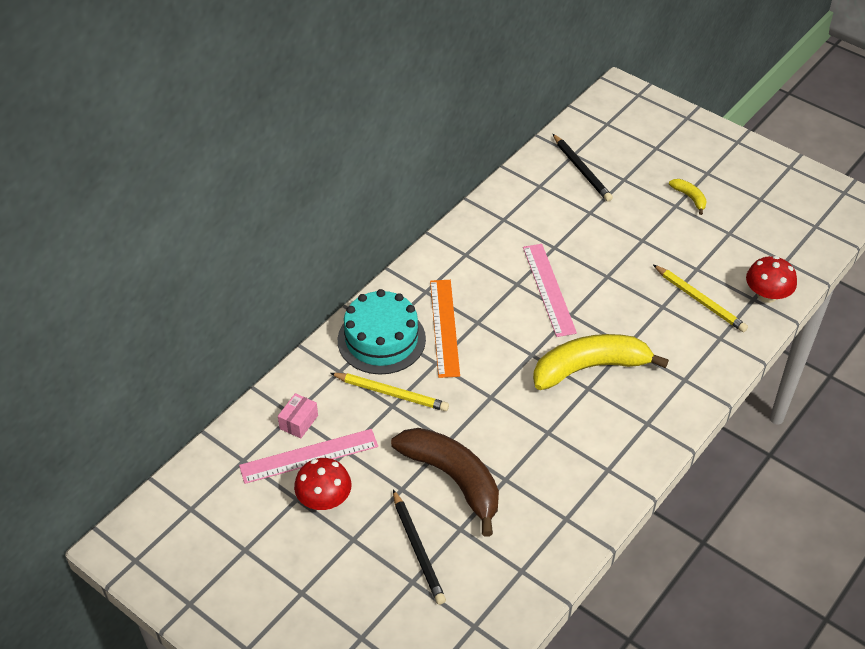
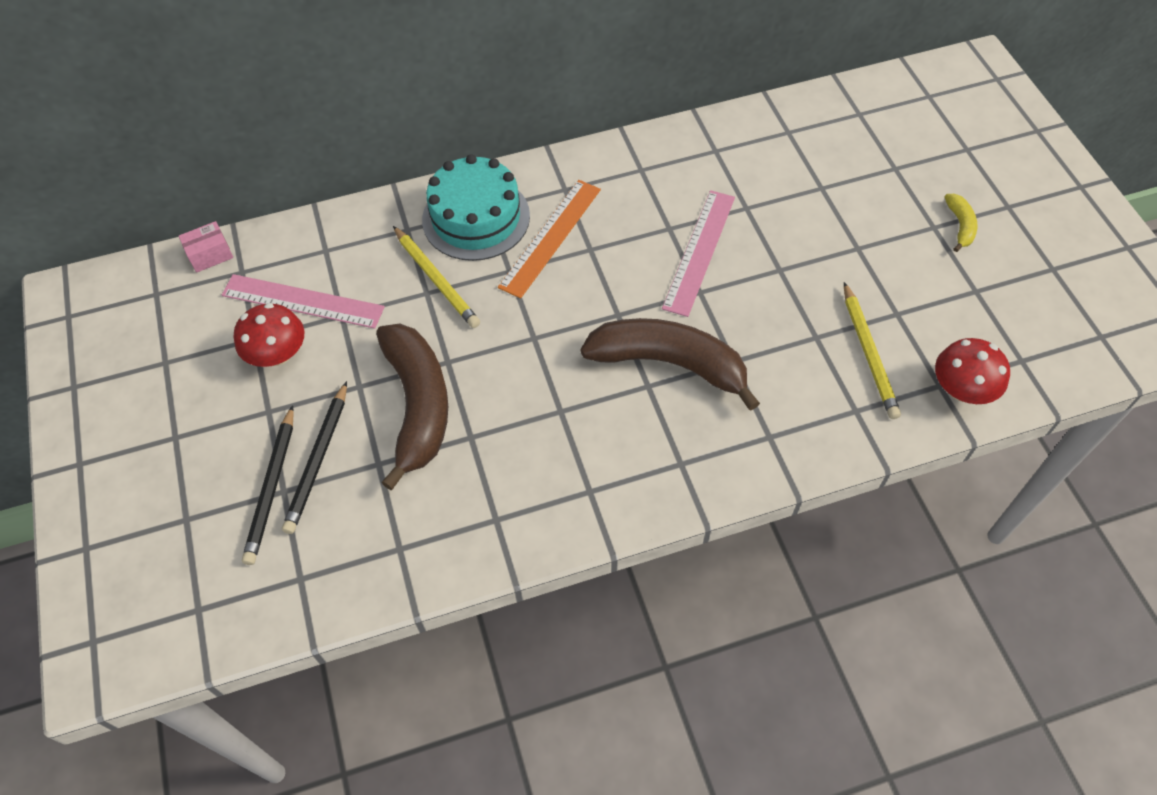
camera: 35 degrees right, 10 degrees up
pink box [278,393,318,439] -> pink box moved to [179,221,233,273]
yellow banana [533,334,669,390] -> brown banana [581,318,760,411]
black pencil [553,134,613,202] -> black pencil moved to [242,405,294,565]

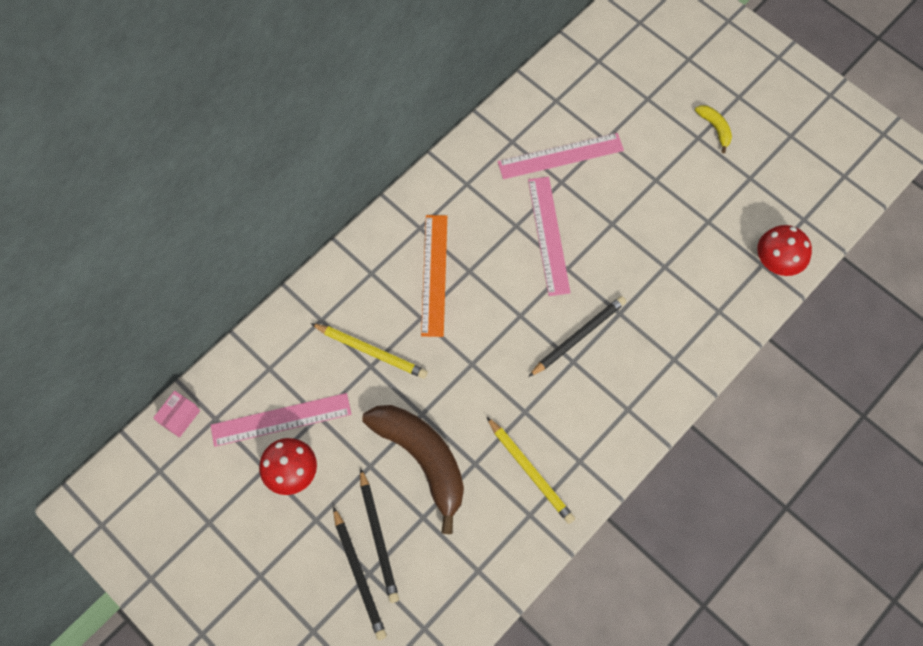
camera: 30 degrees left, 10 degrees up
turquoise cake [422,154,530,261] -> none
brown banana [581,318,760,411] -> black pencil [528,296,626,377]
yellow pencil [844,282,901,419] -> yellow pencil moved to [486,416,575,524]
none -> pink ruler [498,133,624,179]

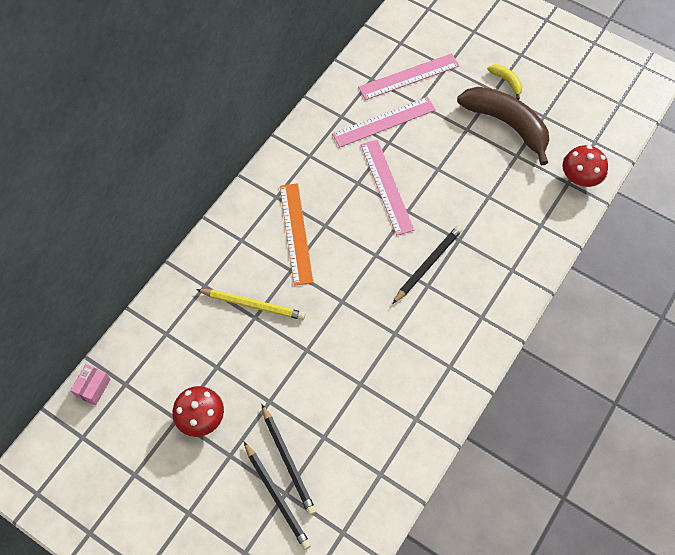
camera: 10 degrees left, 5 degrees down
pink ruler [211,393,351,447] -> pink ruler moved to [358,53,459,100]
brown banana [362,405,464,534] -> brown banana moved to [457,87,549,165]
yellow pencil [486,416,575,524] -> none

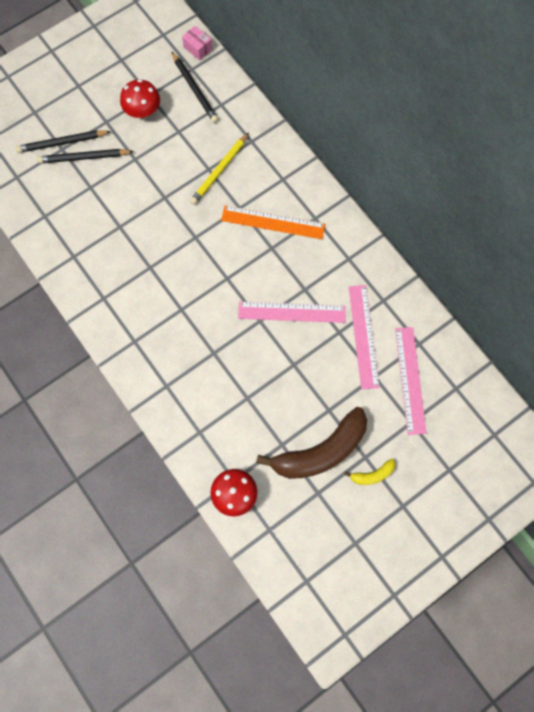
camera: 110 degrees right, 10 degrees up
black pencil [392,225,463,304] -> black pencil moved to [171,51,219,123]

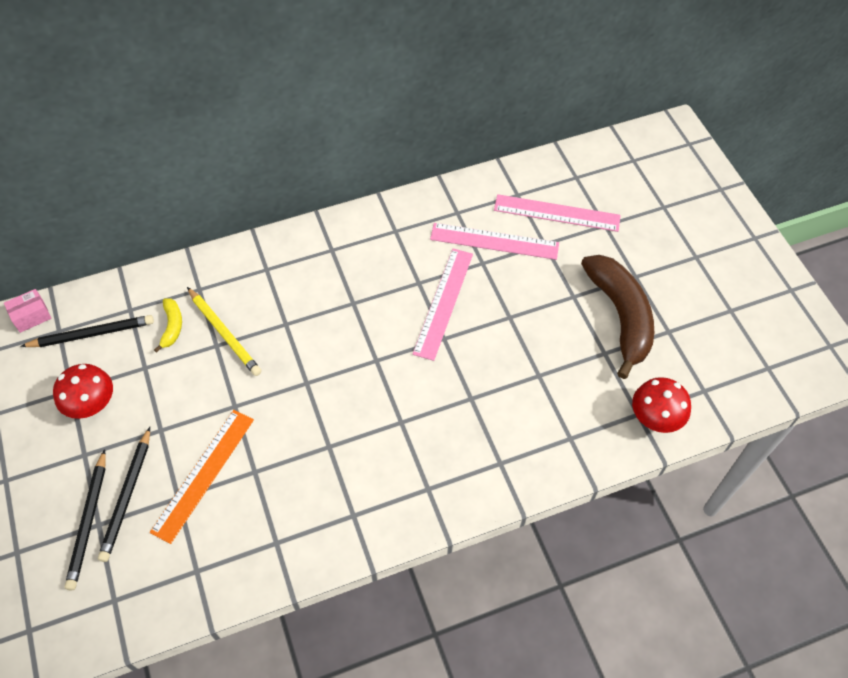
camera: 75 degrees left, 15 degrees down
orange ruler [221,205,325,239] -> orange ruler moved to [150,410,254,544]
yellow banana [344,459,395,485] -> yellow banana moved to [154,298,182,353]

